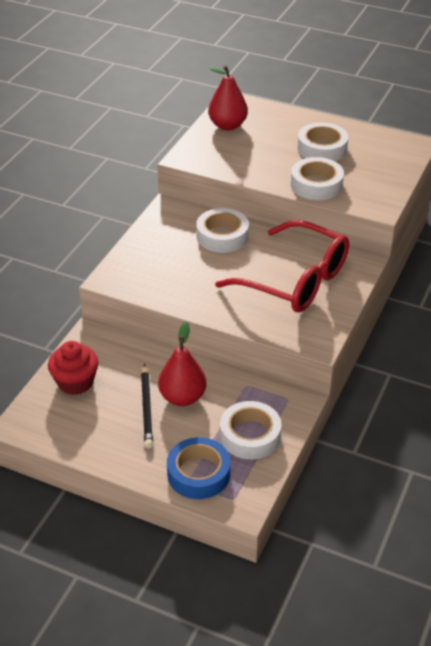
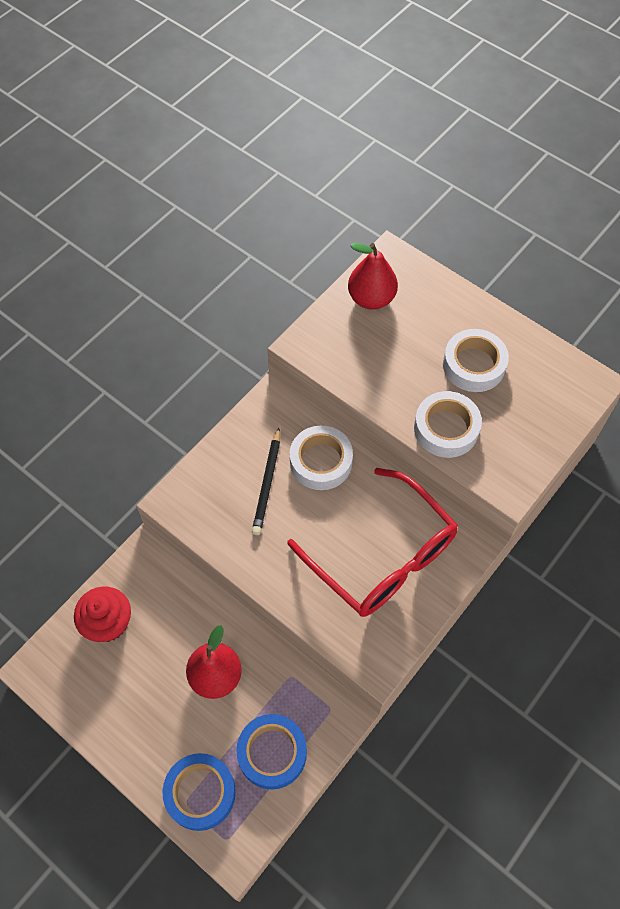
camera: 15 degrees right, 20 degrees up
black pencil [141,363,153,449] -> black pencil moved to [252,428,280,535]
white tape [220,401,282,459] -> blue tape [236,714,307,790]

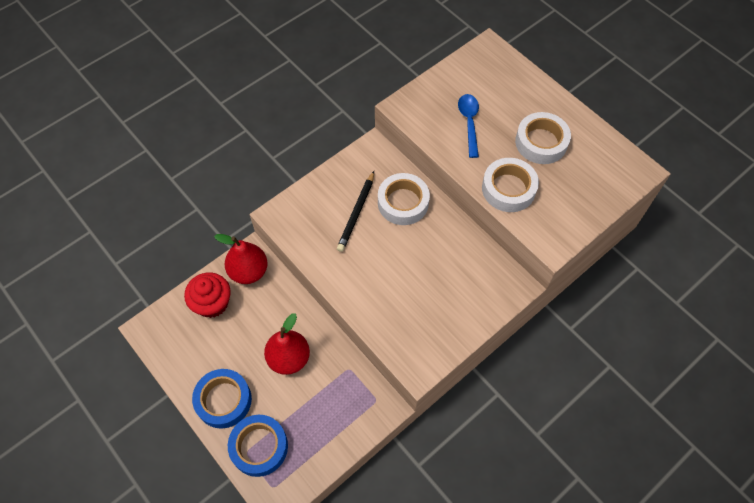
camera: 10 degrees right, 0 degrees up
blue tape [236,714,307,790] -> blue tape moved to [192,369,252,429]
red glasses [287,468,458,617] -> none
red pear [348,243,398,310] -> red pear moved to [214,234,268,284]
none -> blue spoon [458,94,479,158]

